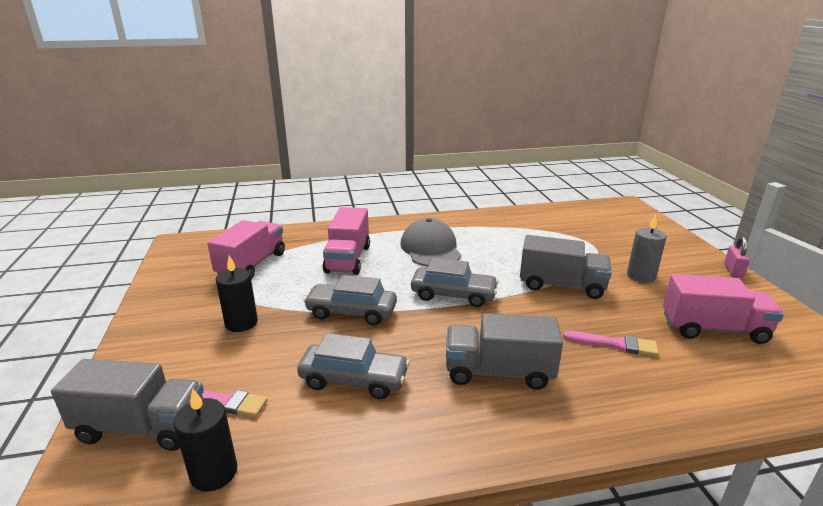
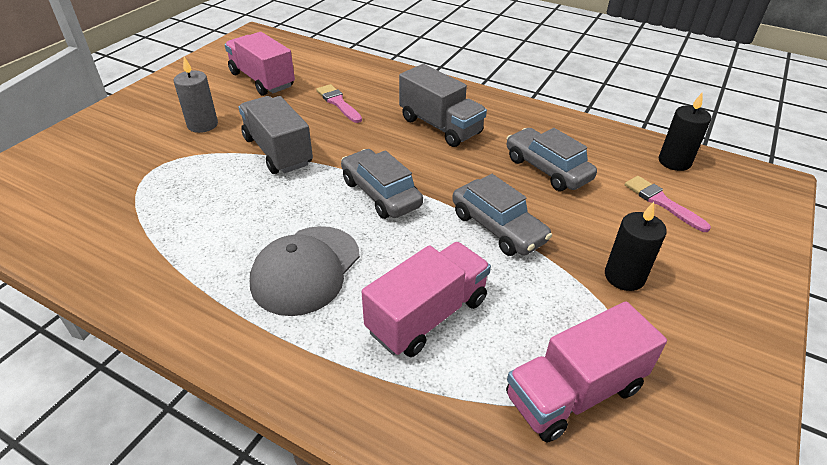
camera: 140 degrees left, 15 degrees up
grey truck [51,359,204,451] -> none
pink padlock [724,236,750,278] -> none

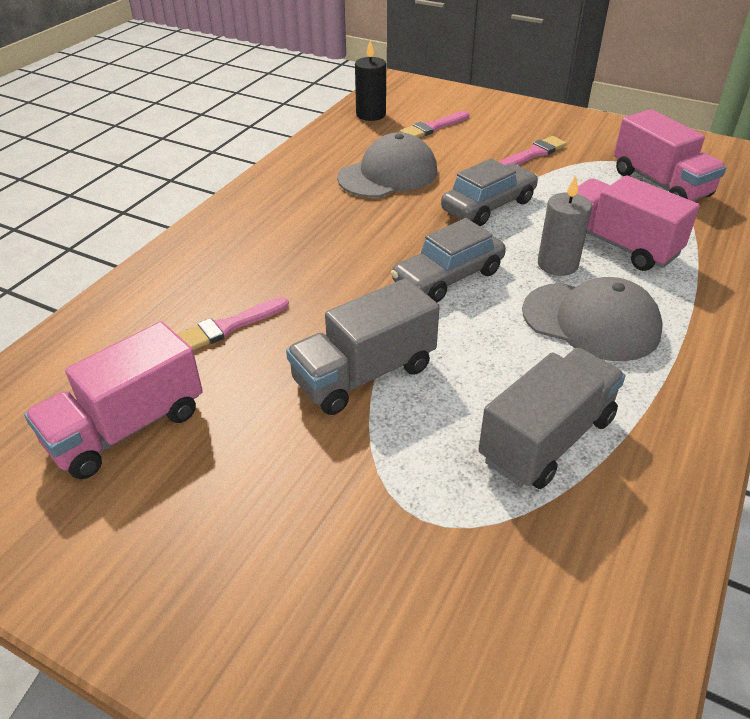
camera: 90 degrees left, 0 degrees up
grey candle [174,57,218,133] -> grey candle moved to [538,175,592,276]
grey truck [399,64,487,147] -> grey truck moved to [479,348,625,489]
grey car [506,128,597,191] -> grey cap [337,133,437,198]
black candle [605,202,667,291] -> pink brush [500,136,567,165]

